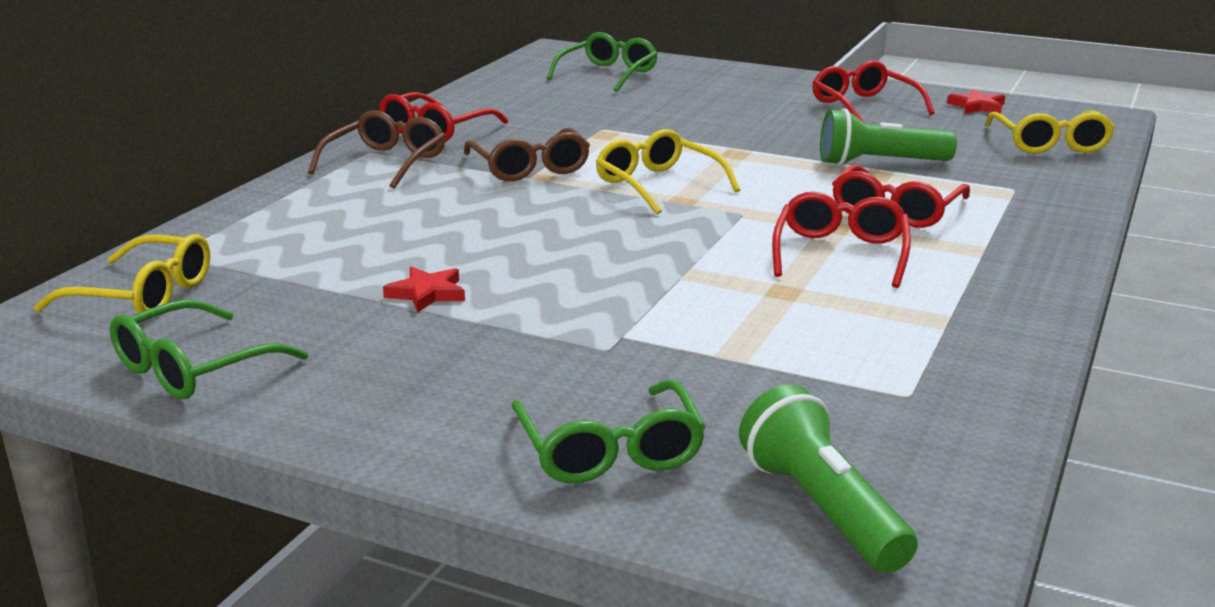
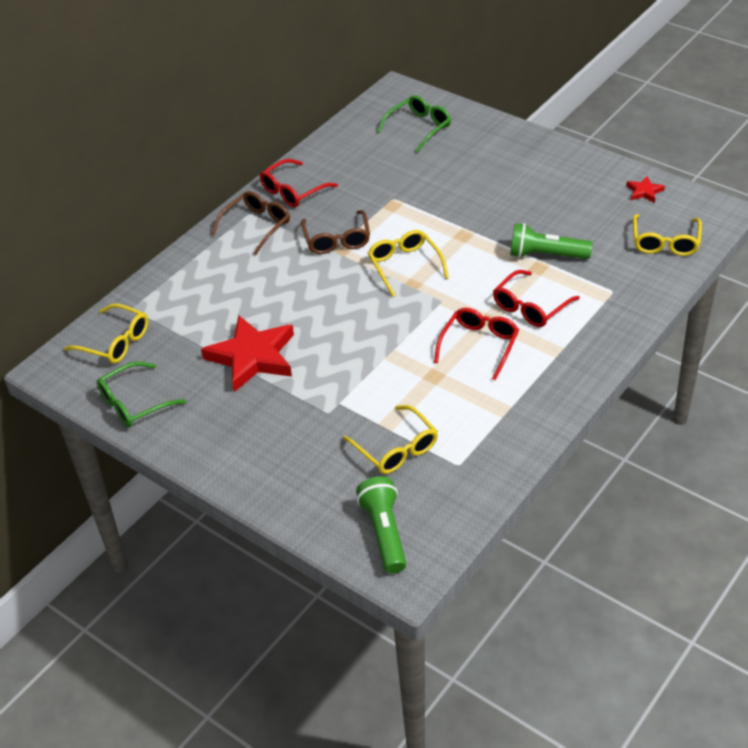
camera: 15 degrees right, 20 degrees up
red star [383,267,465,313] -> red star [201,315,294,392], size x2.26
green glasses [511,380,706,483] -> none
red glasses [813,61,934,123] -> none
none -> yellow glasses [343,405,438,474]

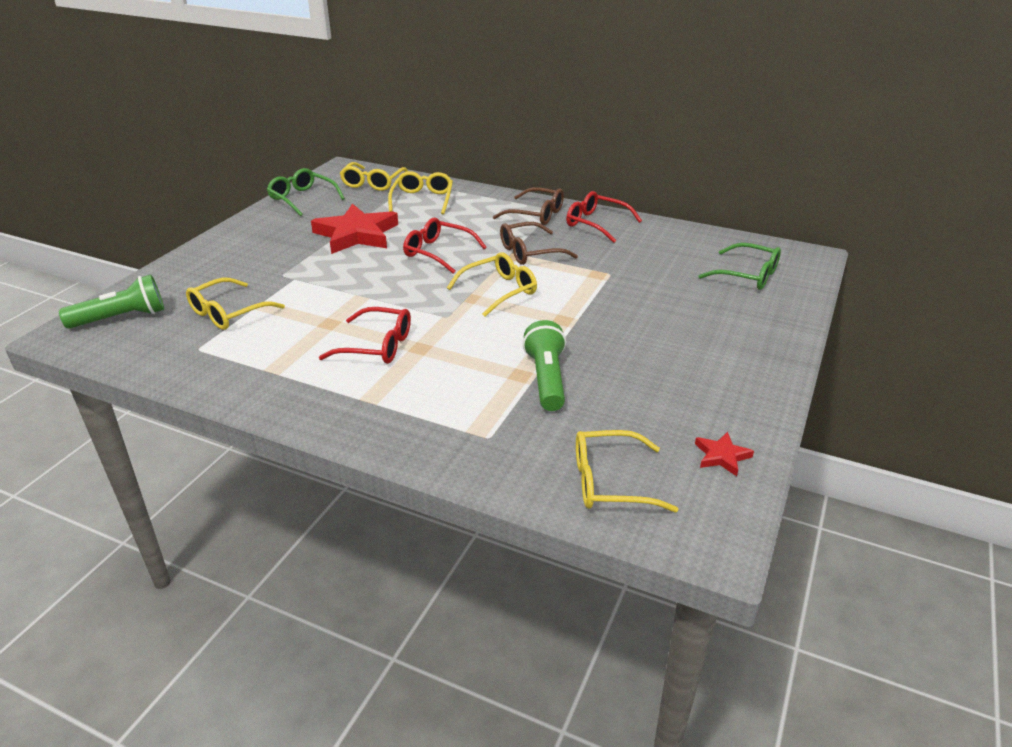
camera: 75 degrees right, 10 degrees down
red glasses [493,270,580,327] -> red glasses moved to [403,218,487,274]
none -> yellow glasses [388,171,453,215]

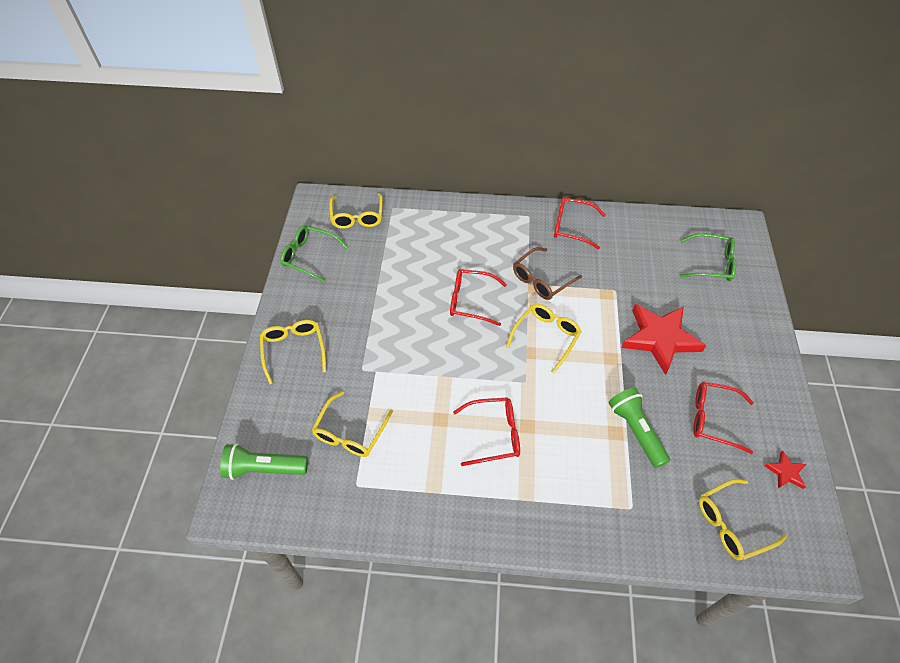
camera: 20 degrees left, 20 degrees up
green flashlight [59,275,164,329] -> green flashlight turned 135 degrees counterclockwise [220,443,308,480]
red star [311,204,398,254] -> red star moved to [622,304,706,375]
yellow glasses [388,171,453,215] -> yellow glasses moved to [260,320,326,384]
brown glasses [493,187,564,225] -> none
none -> red glasses [693,381,754,454]

